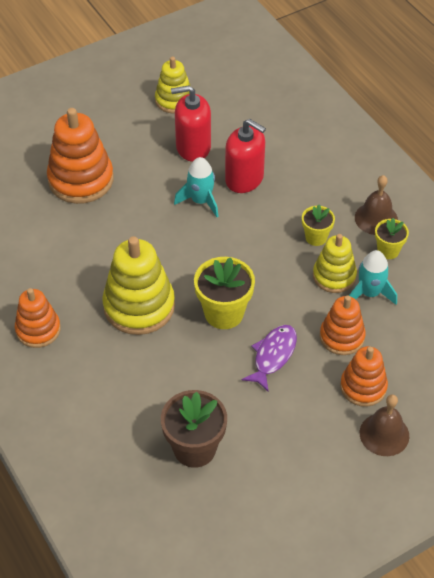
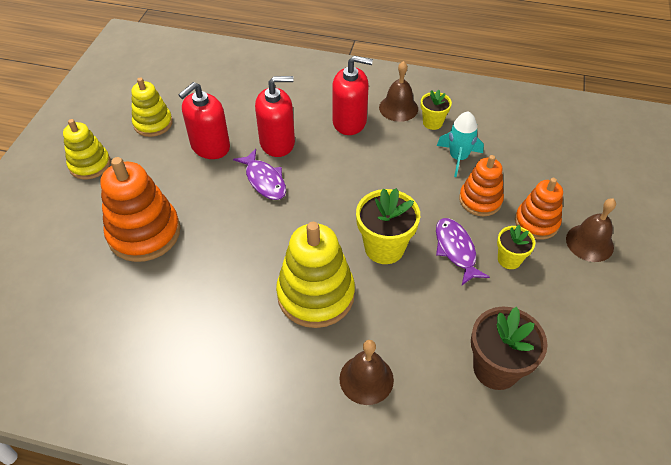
camera: 45 degrees left, 0 degrees up
orange stacking toy [15,288,61,348] -> none
turquoise rocket [174,157,219,217] -> purple fish [233,149,286,200]
yellow flower pot [302,205,335,246] -> yellow flower pot moved to [497,225,535,269]
yellow stacking toy [313,234,357,293] -> yellow stacking toy moved to [63,119,111,180]
none -> red soap dispenser [332,56,373,135]
none -> brown bell [340,340,394,405]

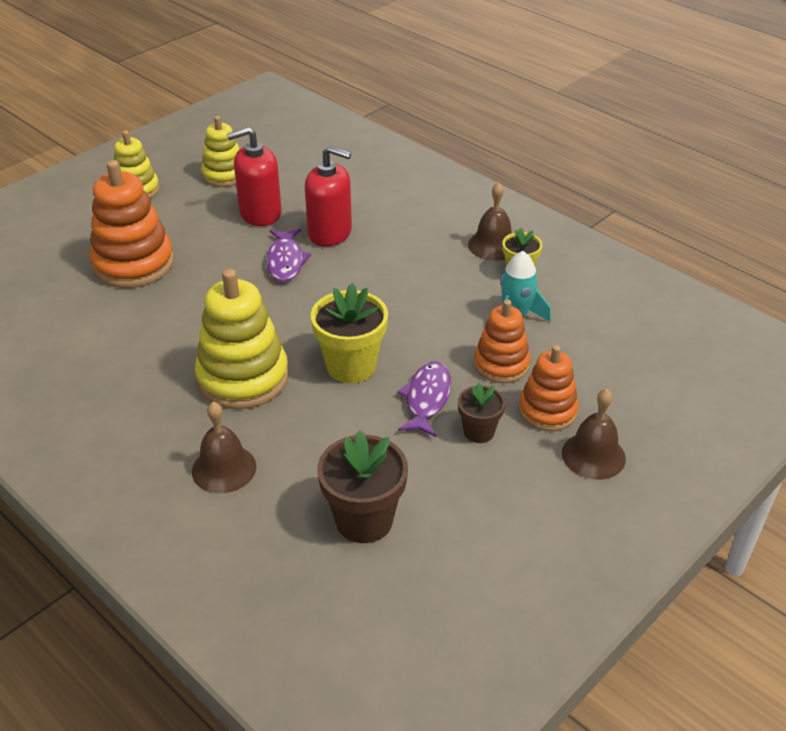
camera: 30 degrees right, 10 degrees down
red soap dispenser [332,56,373,135] -> none
yellow flower pot [497,225,535,269] -> brown flower pot [458,383,505,443]

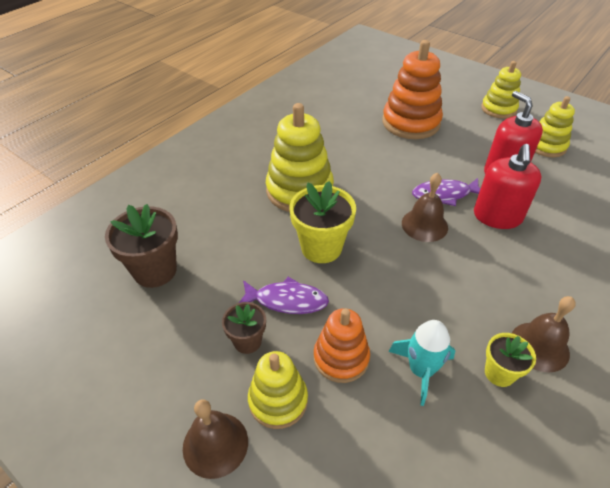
camera: 85 degrees right, 5 degrees up
brown bell [192,402,256,493] -> brown bell moved to [402,173,448,242]
orange stacking toy [519,345,579,431] -> yellow stacking toy [248,351,308,429]

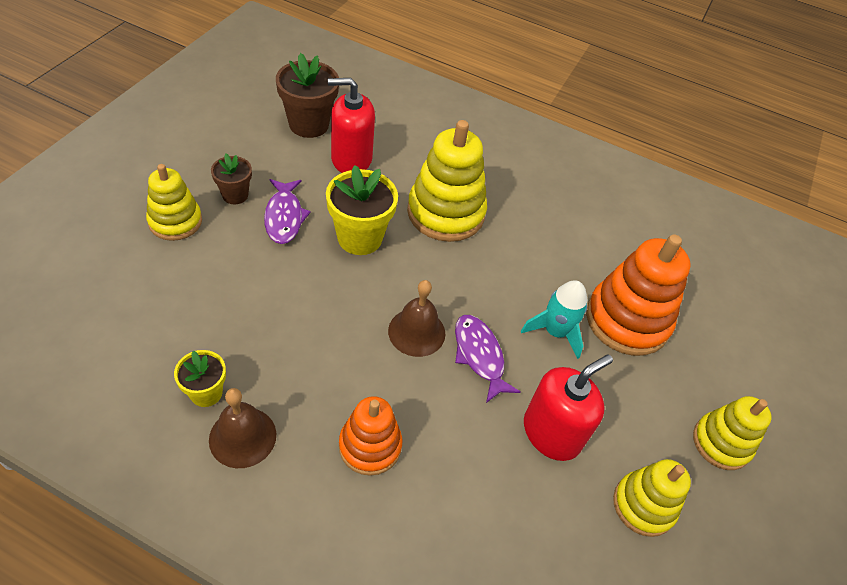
camera: 70 degrees right, 5 degrees up
brown bell [183,399,248,479] -> none
orange stacking toy [314,308,370,383] -> orange stacking toy moved to [339,396,402,476]
turquoise rocket [389,320,456,406] -> turquoise rocket moved to [521,280,587,359]
red soap dispenser [474,144,541,229] -> red soap dispenser moved to [328,78,375,173]

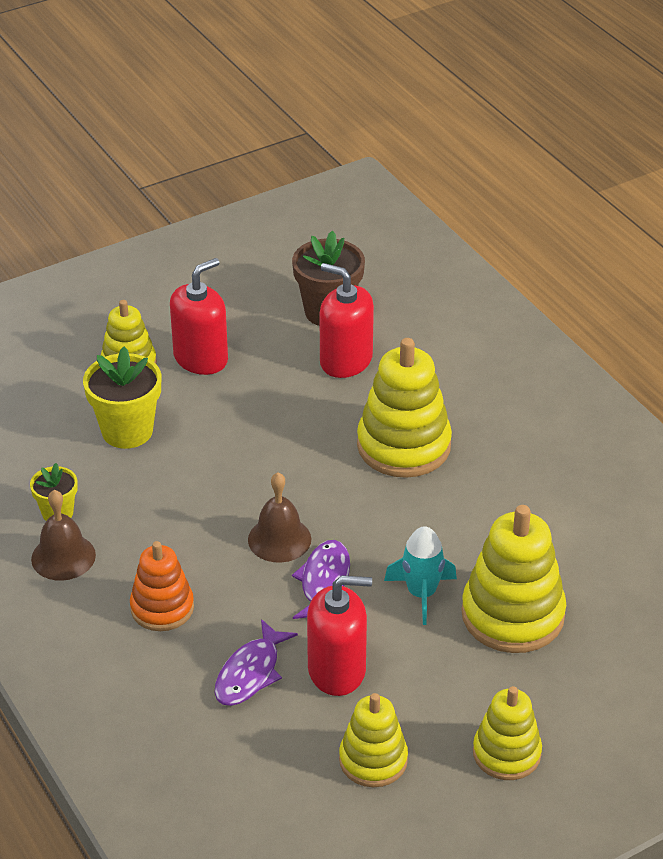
camera: 40 degrees right, 10 degrees down
brown flower pot [211,153,252,204] -> red soap dispenser [170,258,228,375]
purple fish [264,179,311,244] -> purple fish moved to [215,619,298,706]
yellow flower pot [326,165,398,255] -> yellow flower pot moved to [83,346,161,449]
orange stacking toy [586,235,691,356] -> yellow stacking toy [461,505,566,653]

